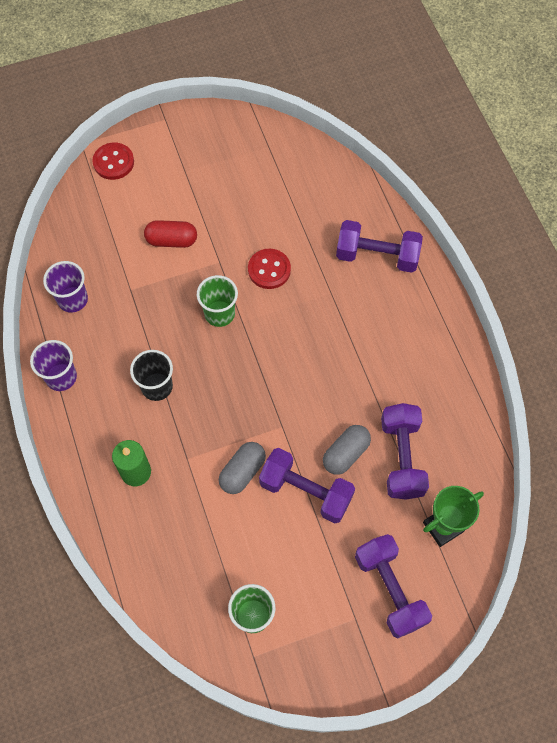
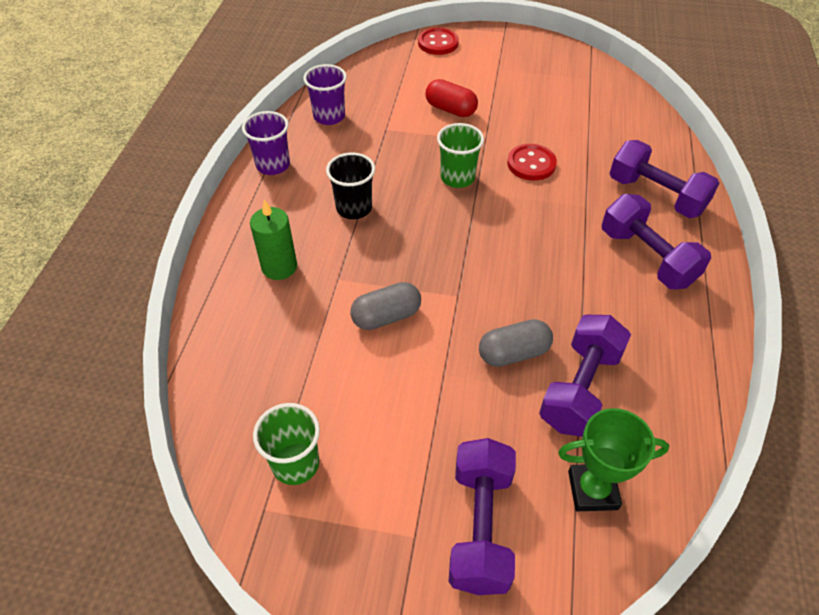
camera: 30 degrees right, 15 degrees down
purple dumbbell [259,448,355,523] -> purple dumbbell moved to [602,194,711,289]

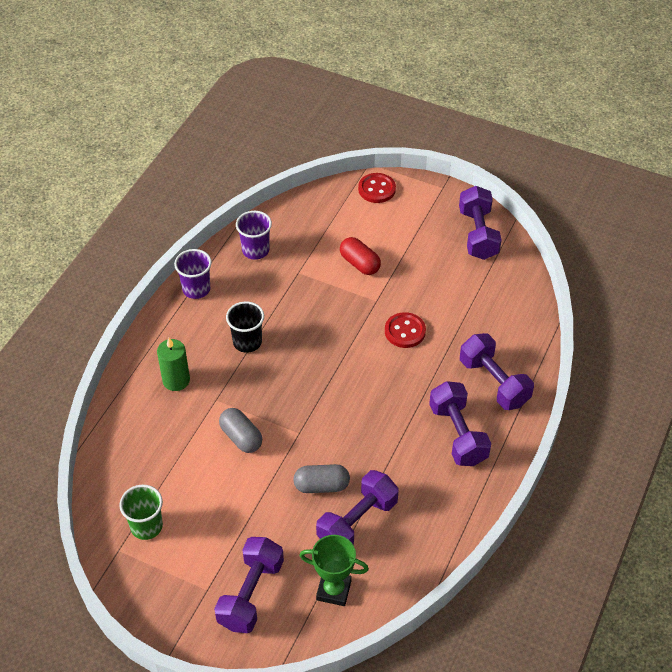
camera: 15 degrees right, 0 degrees up
grey capsule [350,282,421,330] -> grey capsule turned 60 degrees clockwise [219,408,262,453]
green cup [437,123,484,188] -> none
none -> purple dumbbell [459,186,502,260]

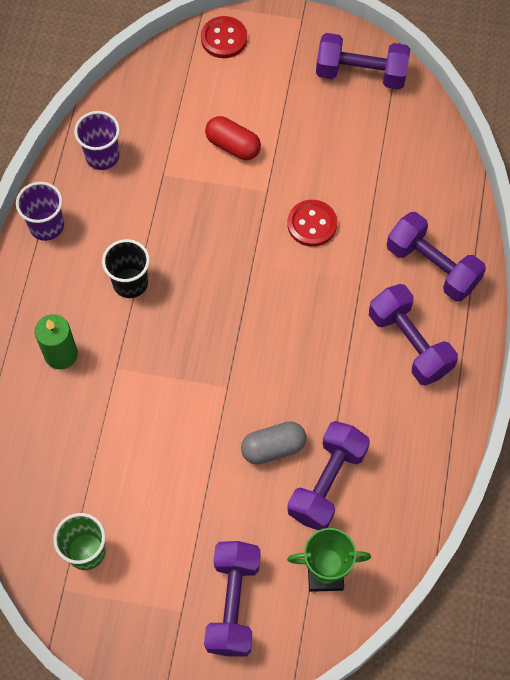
camera: 15 degrees left, 15 degrees up
grey capsule [219,408,262,453] -> none
purple dumbbell [459,186,502,260] -> purple dumbbell turned 60 degrees counterclockwise [316,33,410,89]

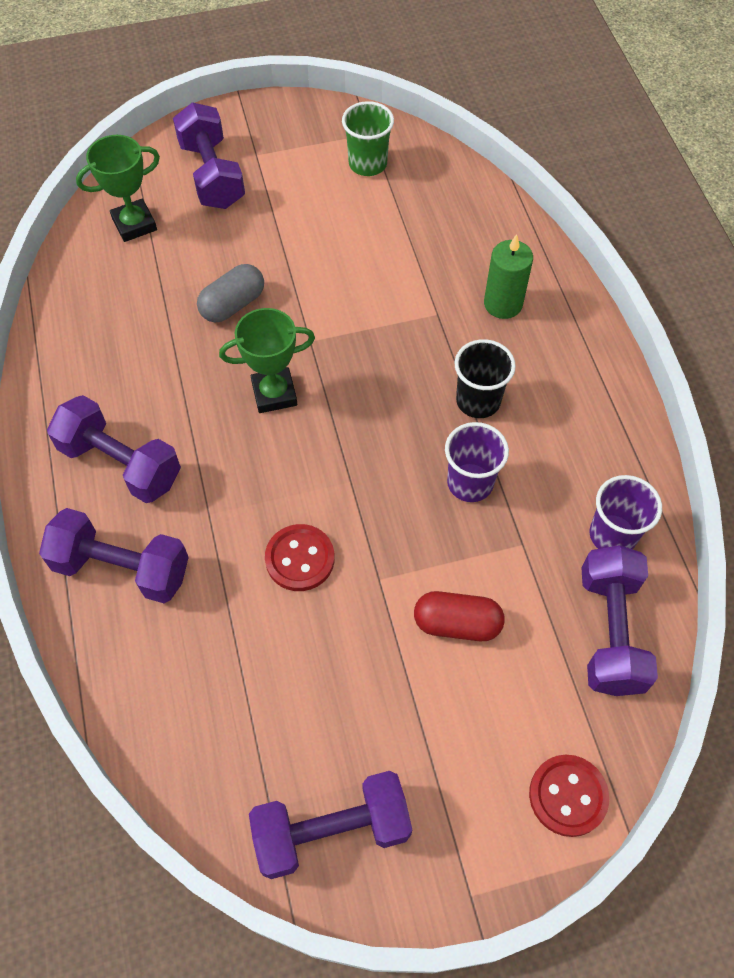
camera: 155 degrees right, 5 degrees down
purple cup [16,182,64,241] -> purple cup moved to [445,422,509,502]
purple dumbbell [287,421,370,530] -> purple dumbbell moved to [582,545,658,696]
none -> green trophy [219,308,315,413]

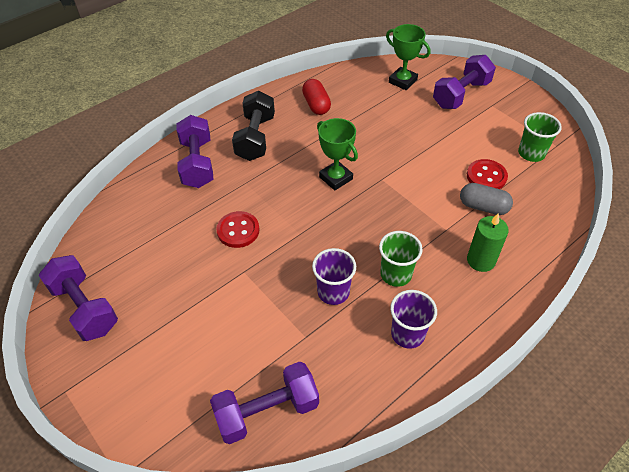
camera: 65 degrees right, 10 degrees down
purple dumbbell [47,395,181,503] -> black dumbbell [232,91,275,161]
grey capsule [197,264,264,322] -> grey capsule moved to [460,183,513,215]
red capsule [414,591,505,641] -> red capsule moved to [302,79,331,115]
black cup [454,339,516,418] -> green cup [379,231,423,287]
red button [529,755,609,837] -> red button moved to [467,159,508,189]
purple cup [589,475,662,549] -> purple cup moved to [390,290,437,349]

